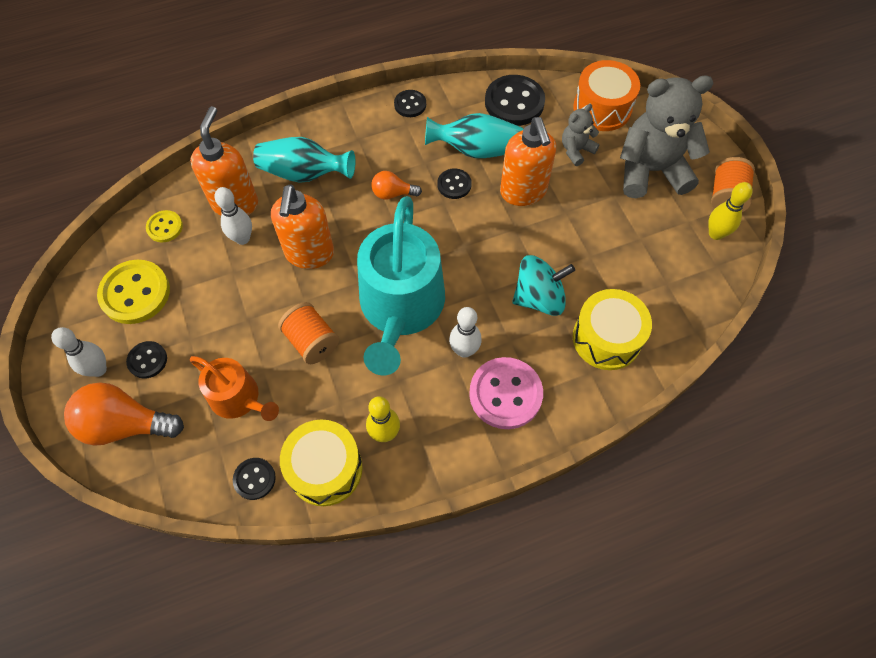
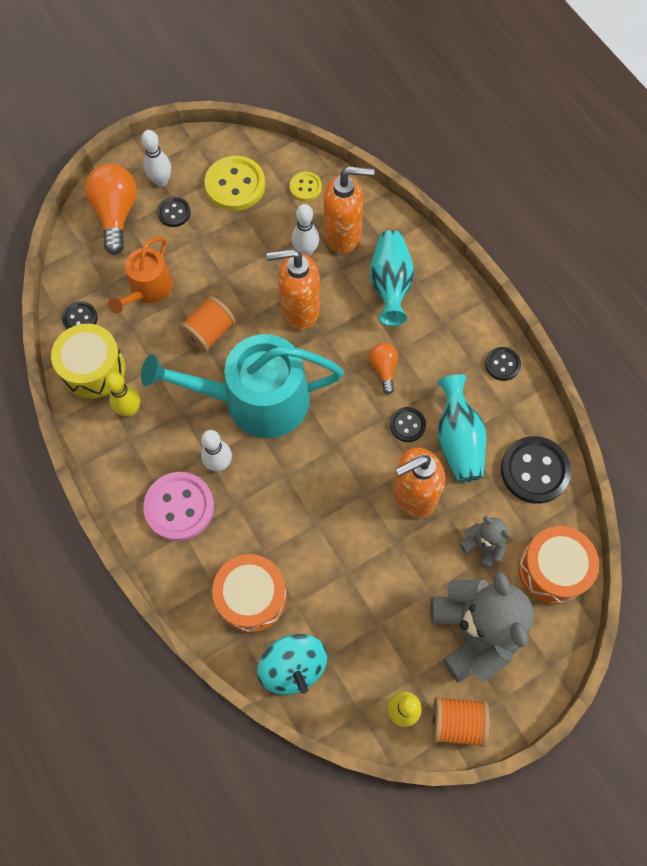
camera: 80 degrees right, 5 degrees up
turquoise spinning top [512,255,575,316] -> turquoise spinning top moved to [257,634,327,695]
yellow drum [573,289,652,370] -> orange drum [212,554,287,633]

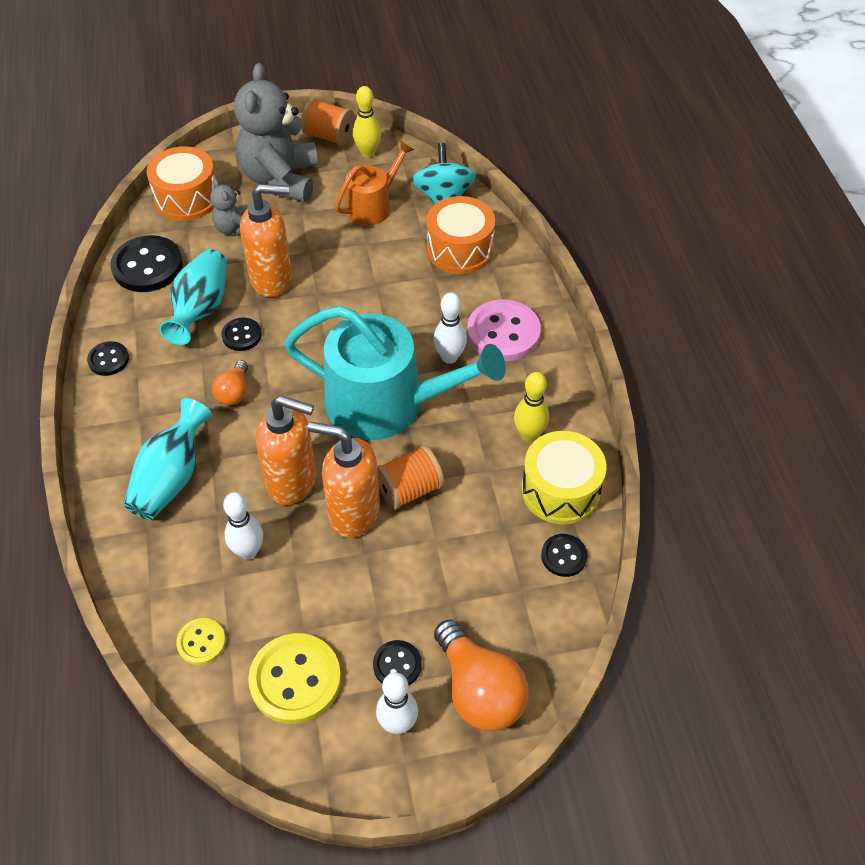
camera: 160 degrees left, 15 degrees down
orange light bulb [85,164,137,255] -> orange light bulb turned 45 degrees counterclockwise [434,619,529,731]
orange watering can [108,237,173,313] -> orange watering can moved to [335,140,414,226]
orange soap dispenser [324,166,374,254] -> orange soap dispenser moved to [307,422,380,538]

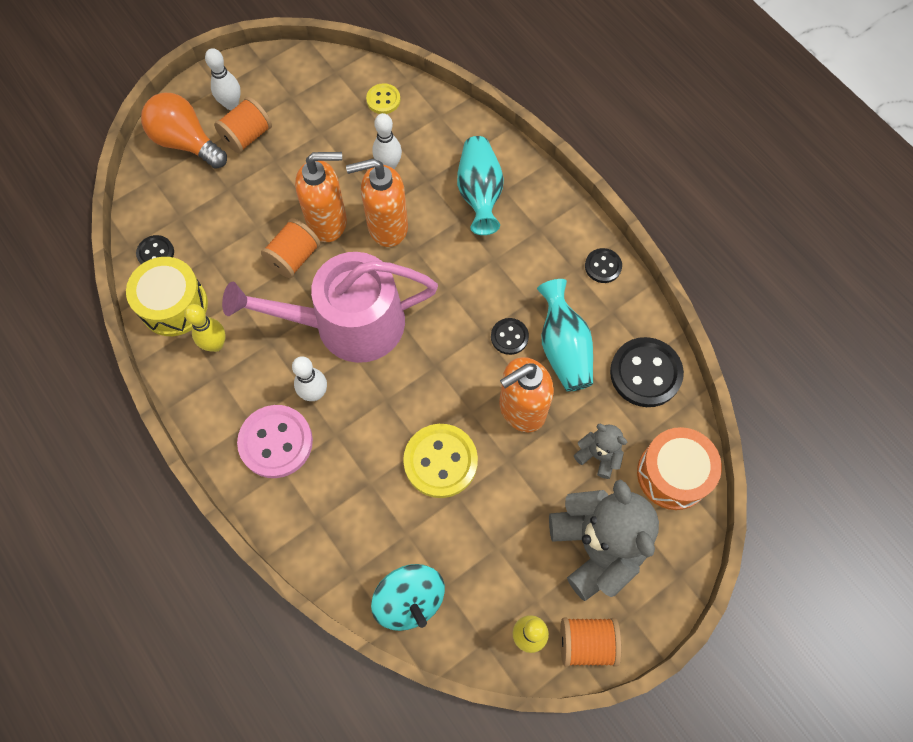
camera: 155 degrees right, 15 degrees up
orange light bulb [212,360,248,405] -> none
yellow button [248,633,341,724] -> yellow button moved to [403,424,478,498]
turquoise watering can [284,306,506,440] -> pink watering can [222,252,438,363]
orange watering can [335,140,414,226] -> none
black button [373,640,422,686] -> orange spool [214,97,272,153]
orange drum [427,196,495,274] -> none

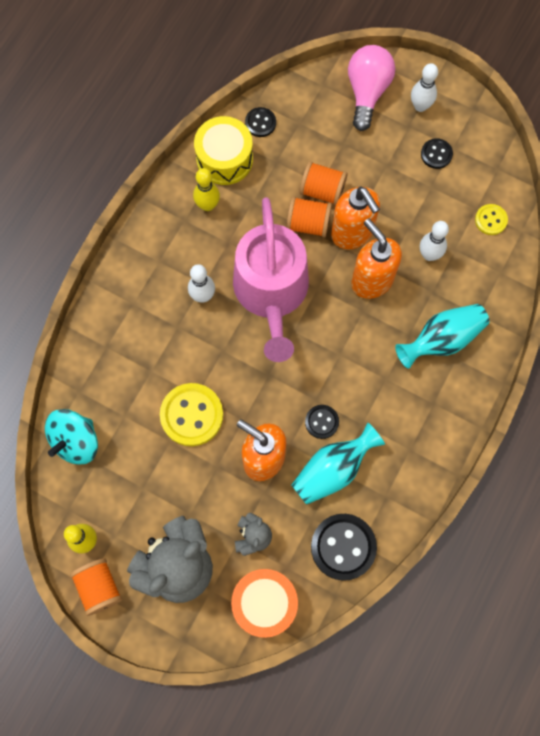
camera: 65 degrees right, 5 degrees up
orange light bulb [141,93,227,169] -> pink light bulb [348,45,395,131]
orange spool [214,97,272,153] -> orange spool moved to [299,161,347,205]
pink watering can [222,252,438,363] -> pink watering can turned 150 degrees counterclockwise [233,197,309,362]
pink button [237,405,313,478] -> none
black button [585,248,622,283] -> black button moved to [421,138,453,169]

